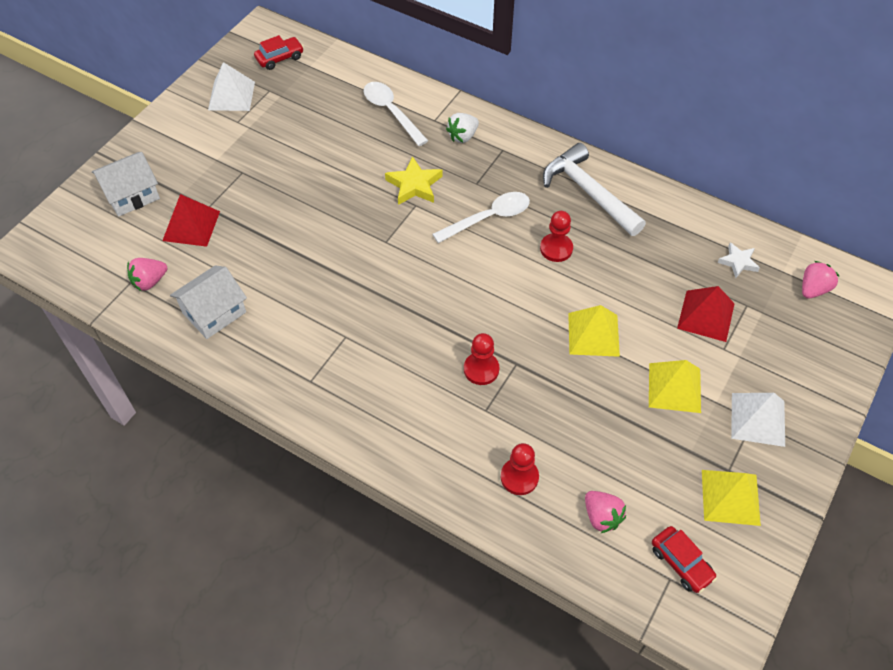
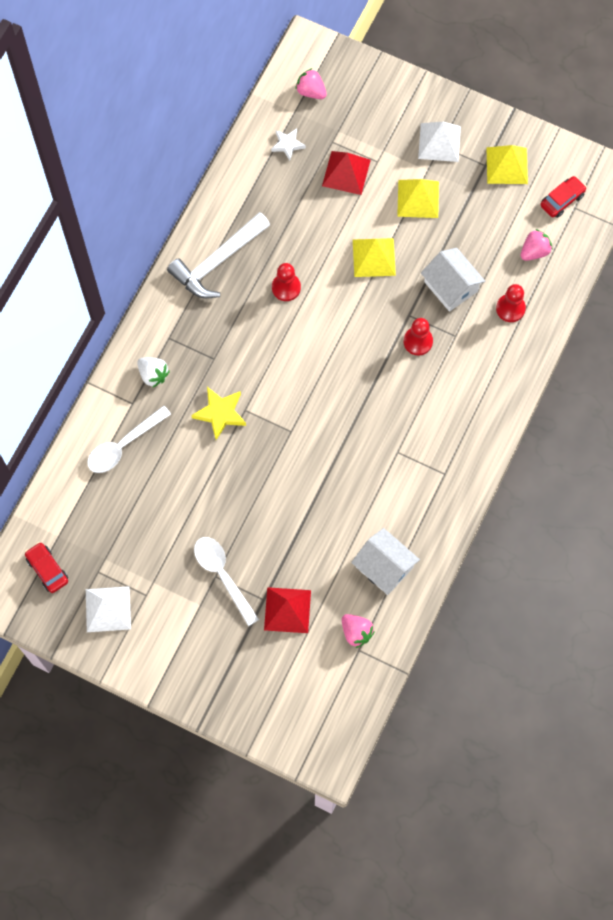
camera: 95 degrees left, 15 degrees up
white house [92,152,160,217] -> white house moved to [421,248,485,312]
white spoon [432,192,530,243] -> white spoon moved to [194,537,259,626]

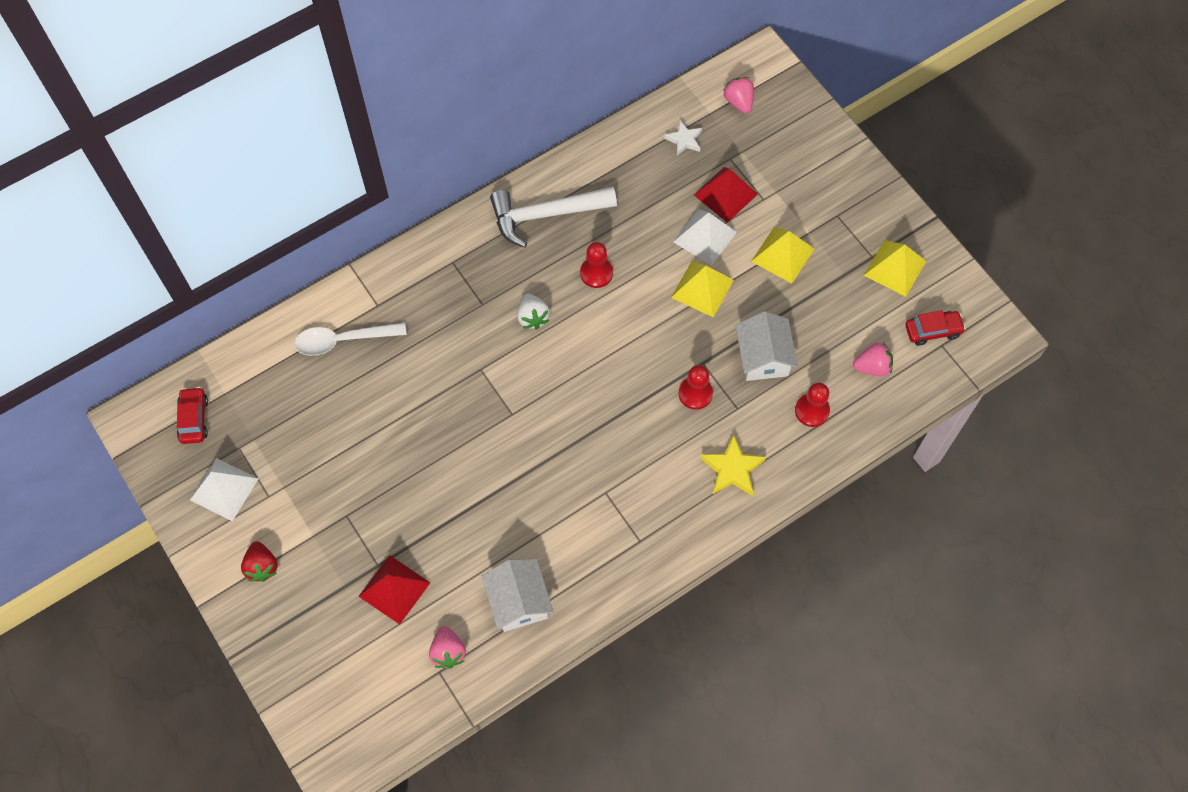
camera: 30 degrees right, 5 degrees down
white strawberry [137,357,170,387] -> white strawberry moved to [517,294,550,330]
yellow star [191,387,246,440] -> yellow star moved to [701,434,766,496]
white spoon [194,537,259,626] -> none
white pyramid [418,122,461,162] -> white pyramid moved to [673,209,737,265]
none -> red strawberry [241,541,278,582]

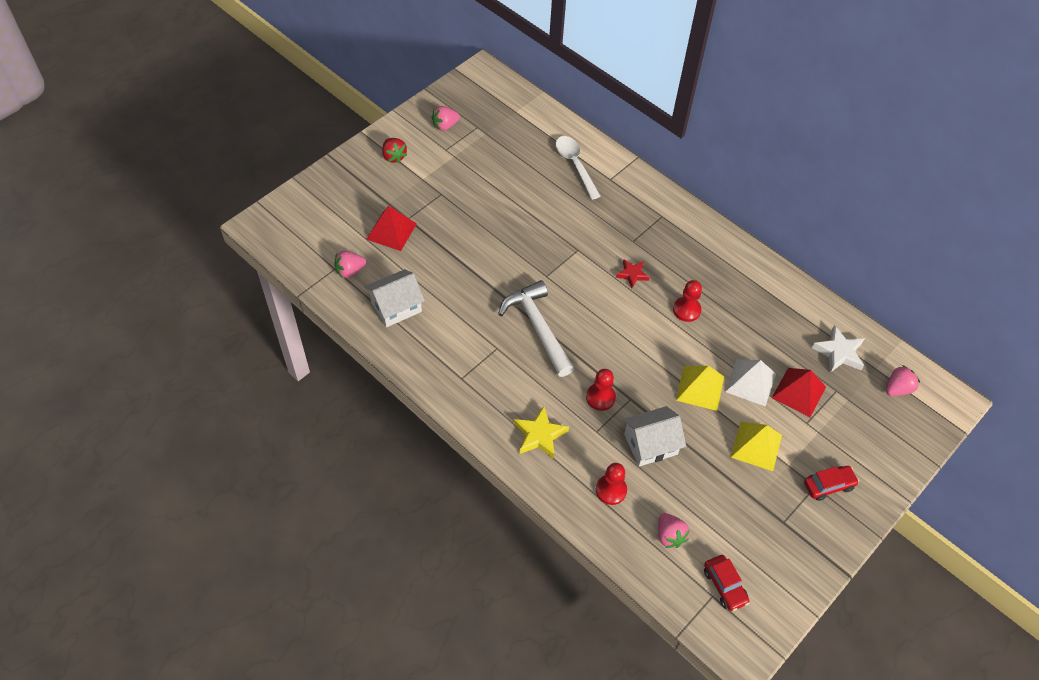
camera: 75 degrees right, 10 degrees down
red car [177,387,208,444] -> red car moved to [804,466,859,501]
white pyramid [190,458,259,521] -> pink strawberry [431,106,460,131]
red strawberry [241,541,278,582] -> red strawberry turned 90 degrees counterclockwise [382,138,407,163]
white hammer [490,187,617,248] -> white hammer moved to [498,280,574,377]
white strawberry [517,294,550,330] -> red star [616,260,650,288]
white star [664,120,702,156] -> white star [812,325,864,373], size x1.51
yellow pyramid [864,240,926,297] -> none

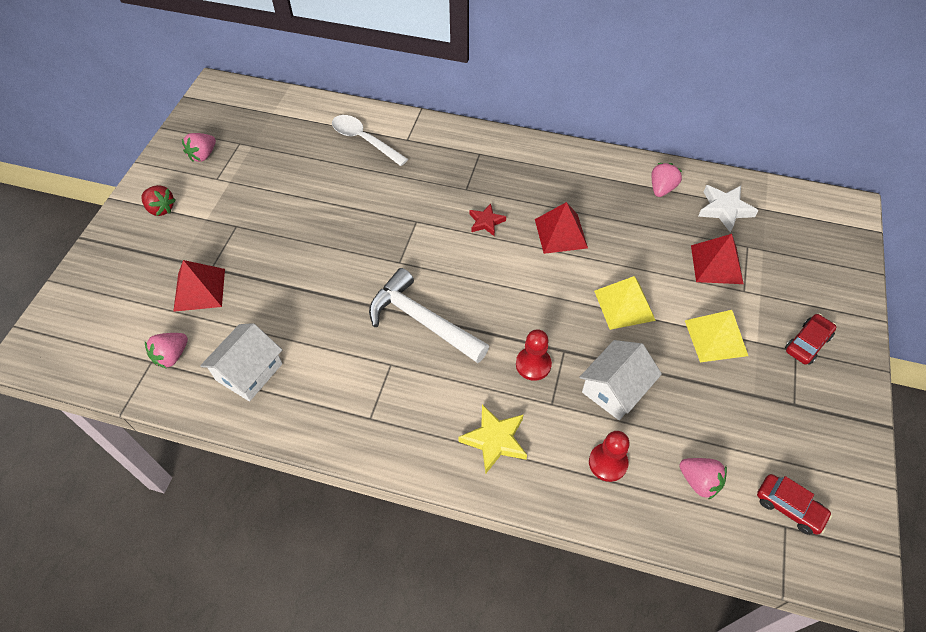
camera: 25 degrees left, 0 degrees up
red pawn [673,280,702,322] -> red pyramid [535,202,588,254]
white pyramid [725,360,776,406] -> none
pink strawberry [886,365,920,396] -> pink strawberry moved to [652,163,682,197]

